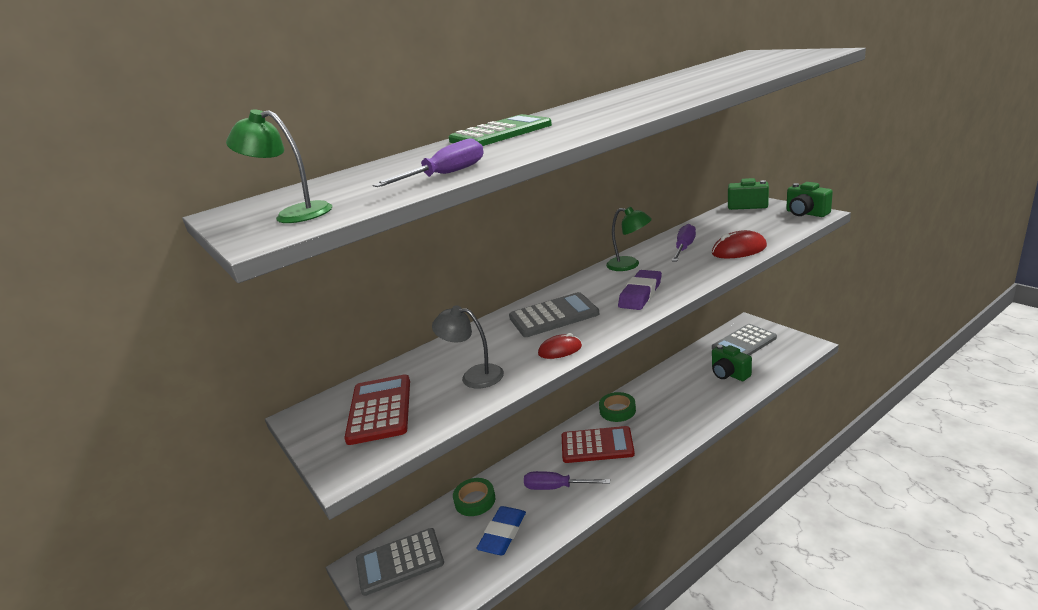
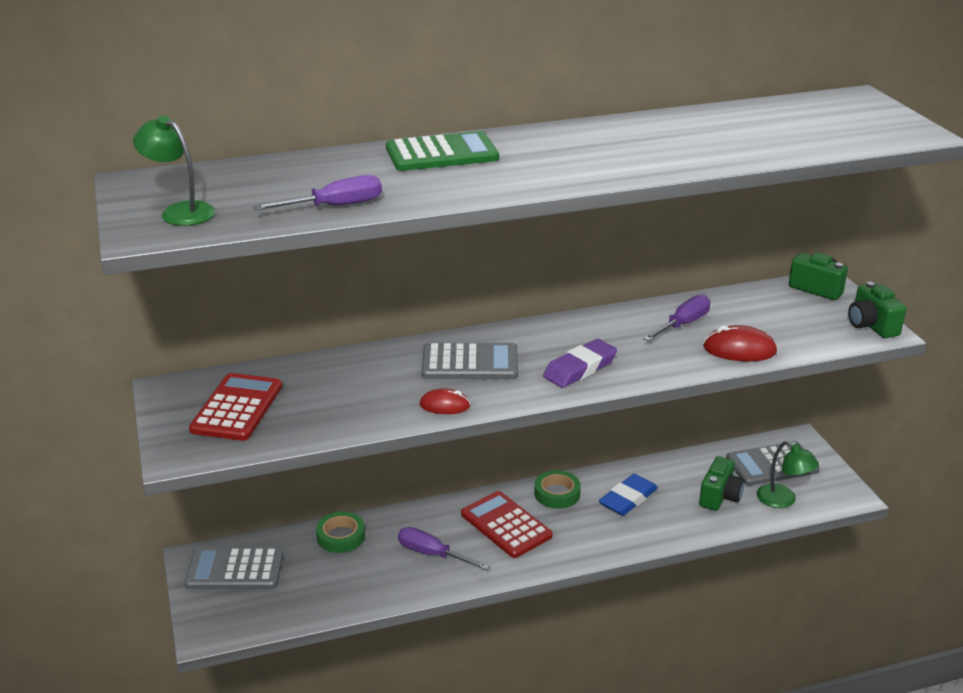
camera: 15 degrees right, 5 degrees up
grey lamp [432,305,504,389] -> none
blue eraser [476,506,526,555] -> blue eraser moved to [599,474,658,516]
red calculator [562,426,635,463] -> red calculator turned 150 degrees counterclockwise [461,491,553,558]
green lamp [606,207,652,271] -> green lamp moved to [757,441,819,508]
green camera [712,345,752,381] -> green camera turned 135 degrees counterclockwise [699,456,745,511]

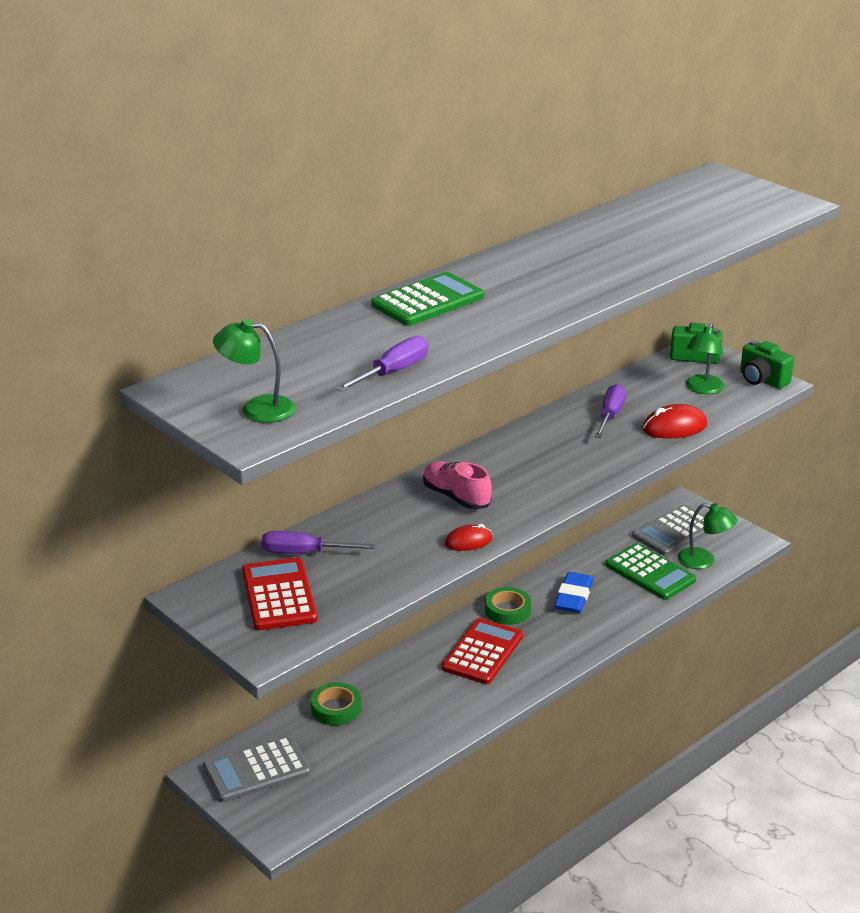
camera: 25 degrees left, 0 degrees up
purple screwdriver [398,527,490,570] -> purple screwdriver moved to [261,531,376,554]
grey calculator [421,343,518,379] -> pink shoe [423,461,492,510]
red calculator [461,491,553,558] -> red calculator turned 90 degrees clockwise [442,618,523,684]
purple eraser [543,339,617,388] -> none
green camera [699,456,745,511] -> green calculator [606,543,696,600]
none -> green lamp [686,323,725,394]

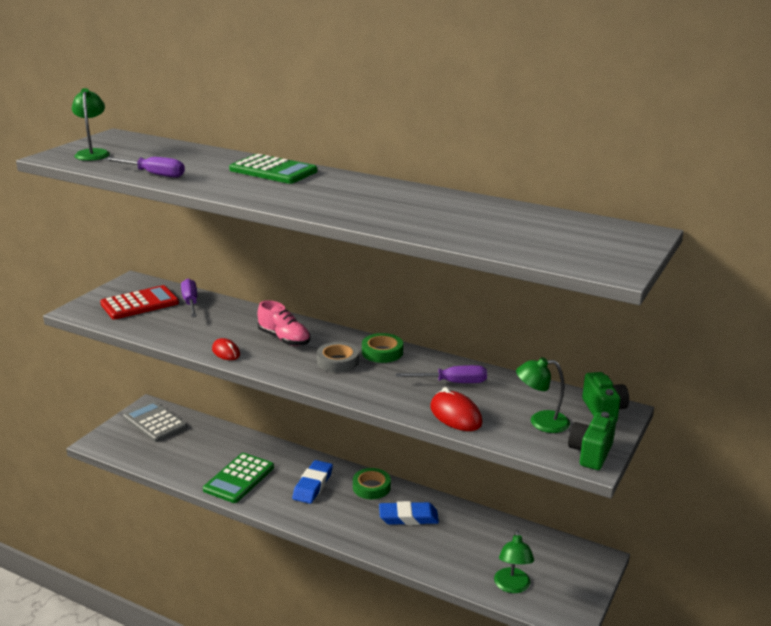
camera: 70 degrees right, 5 degrees down
green tape [311,682,361,726] -> green tape moved to [362,333,403,363]
pink shoe [423,461,492,510] -> pink shoe turned 105 degrees clockwise [257,300,310,346]
red calculator [442,618,523,684] -> blue eraser [292,460,333,504]
green calculator [606,543,696,600] -> green calculator moved to [203,453,274,503]
grey calculator [632,505,707,556] -> none
none -> grey tape [317,342,359,372]

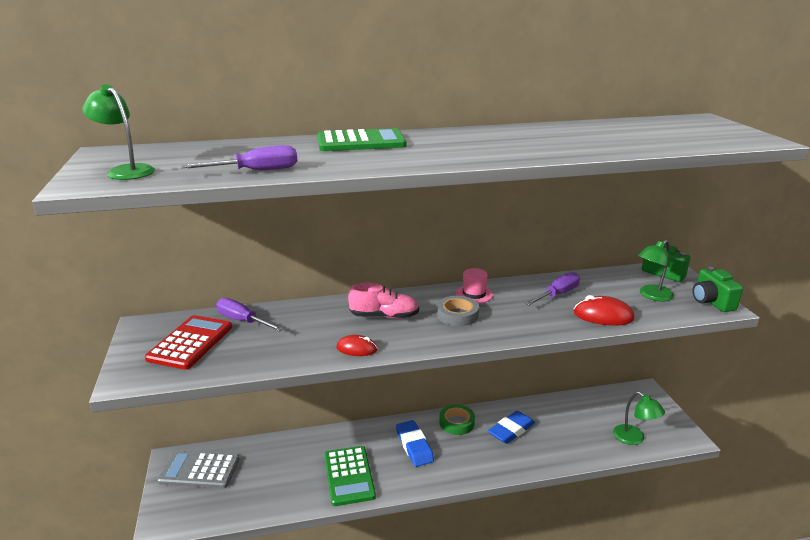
camera: 40 degrees left, 0 degrees up
green tape [362,333,403,363] -> pink hat [456,268,493,304]

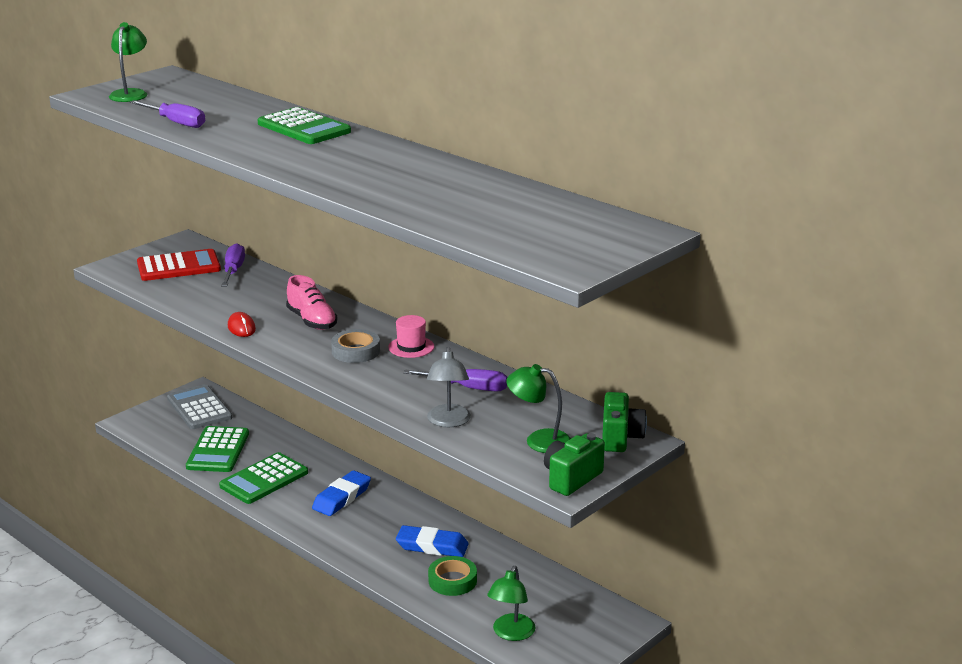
camera: 55 degrees right, 0 degrees up
green tape [439,404,475,435] -> green tape moved to [428,556,477,596]
red mouse [574,295,635,325] -> grey lamp [427,347,471,427]
none -> green calculator [186,426,249,472]

